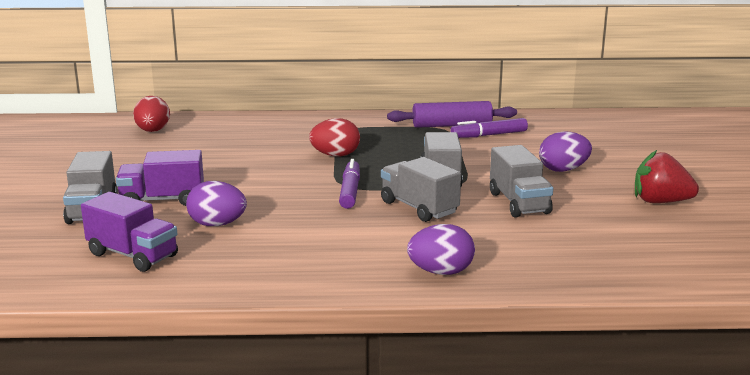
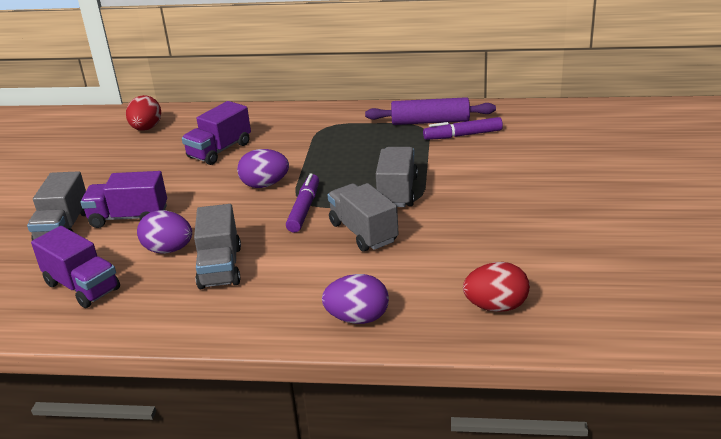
camera: 10 degrees right, 10 degrees up
red egg [309,118,360,156] -> red egg moved to [463,262,530,312]
grey truck [490,145,553,218] -> grey truck moved to [194,204,241,289]
purple egg [539,132,592,172] -> purple egg moved to [237,149,289,188]
red strawberry [635,150,699,203] -> none
none -> purple truck [182,101,251,165]

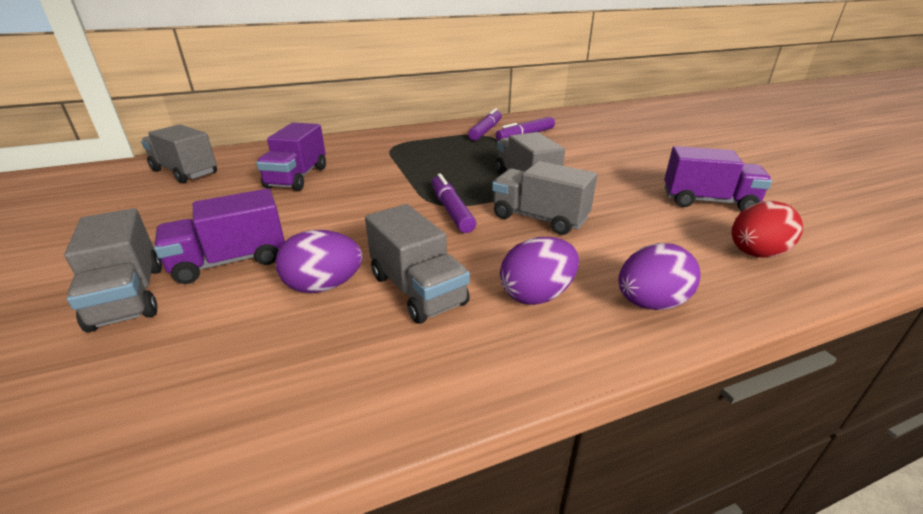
camera: 30 degrees left, 0 degrees up
purple truck [31,226,120,308] -> purple truck moved to [664,146,772,211]
red egg [126,95,161,131] -> grey truck [141,124,217,183]
purple egg [237,149,289,188] -> purple egg moved to [500,237,579,305]
purple rolling pin [365,97,496,125] -> purple marker [468,108,502,141]

